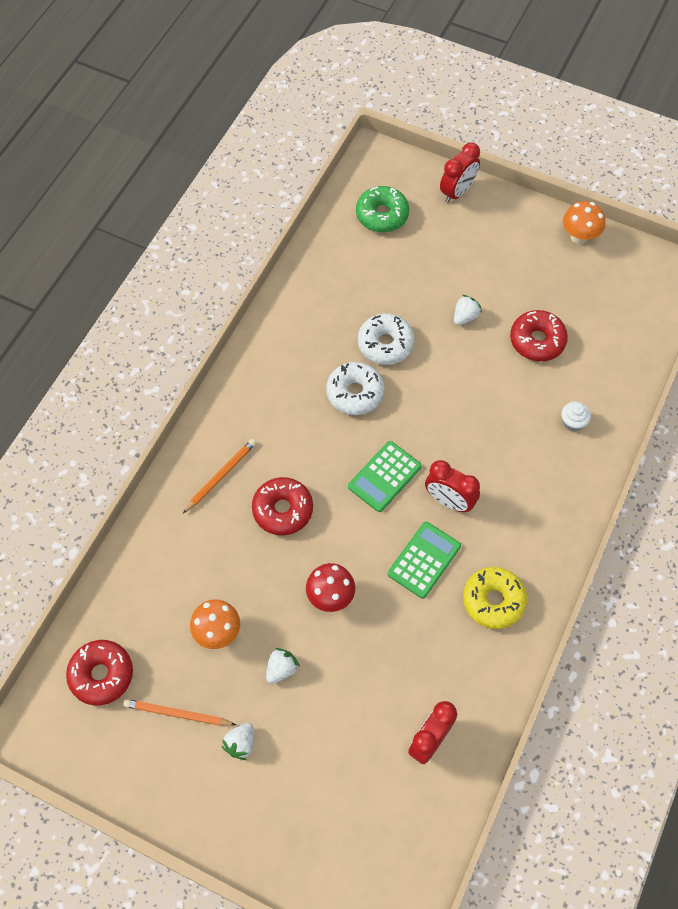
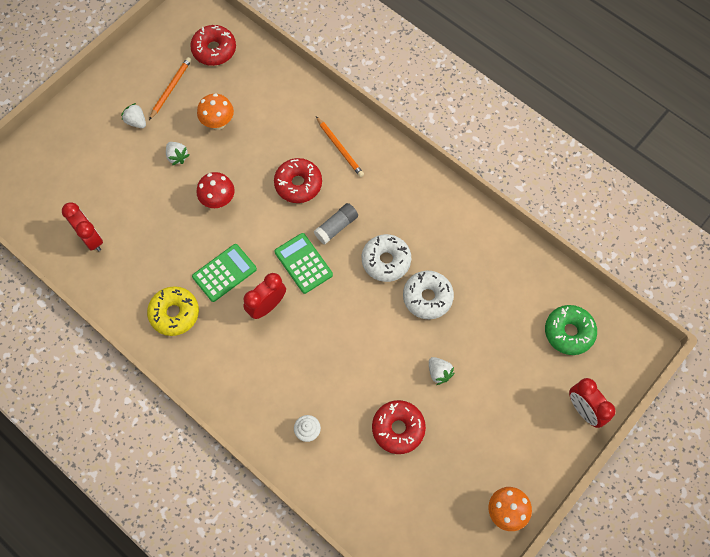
camera: 105 degrees right, 5 degrees up
green calculator [388,522,461,599] -> green calculator turned 90 degrees counterclockwise [192,244,257,302]
none -> grey glue stick [314,203,358,244]

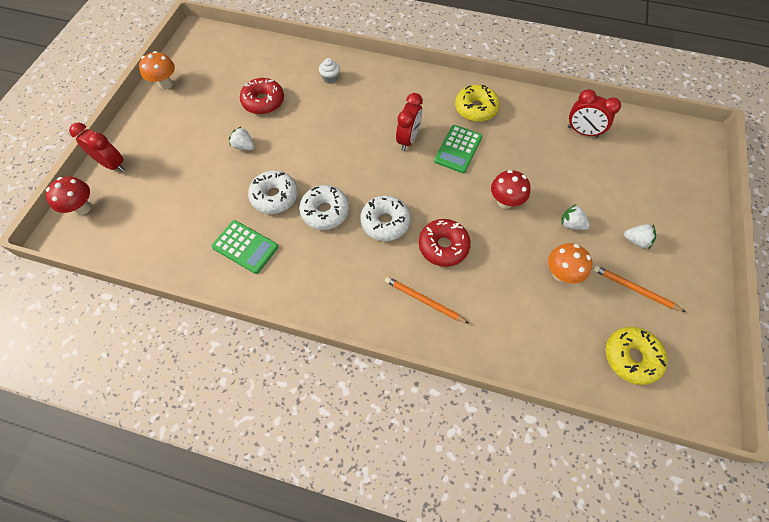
camera: 155 degrees right, 5 degrees down
orange pencil [149,57,192,120] -> orange pencil turned 120 degrees clockwise [593,265,685,312]
red donut [190,25,236,66] -> yellow donut [605,327,668,385]
green calculator [274,233,333,294] -> green calculator moved to [212,220,278,274]
grey glue stick [314,203,358,244] -> white donut [360,195,411,241]
green donut [545,305,597,355] -> none
none -> red mushroom [46,177,91,215]

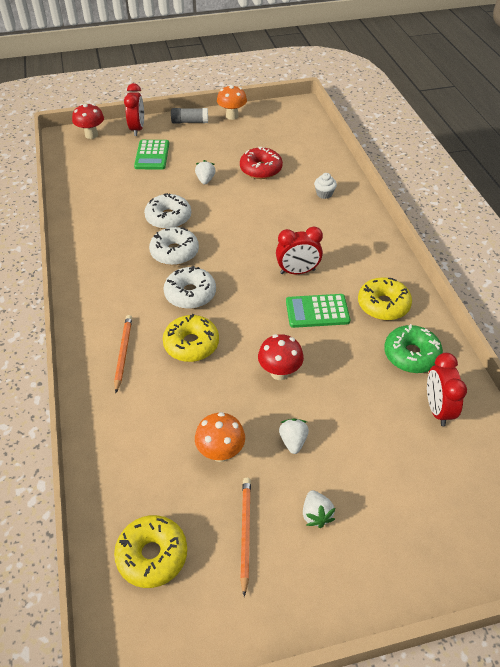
camera: 60 degrees right, 15 degrees down
green calculator [212,220,278,274] -> green calculator moved to [134,140,169,169]
red donut [419,219,471,267] -> yellow donut [163,314,219,362]
none -> grey glue stick [171,108,208,123]
none -> green donut [384,324,443,373]

